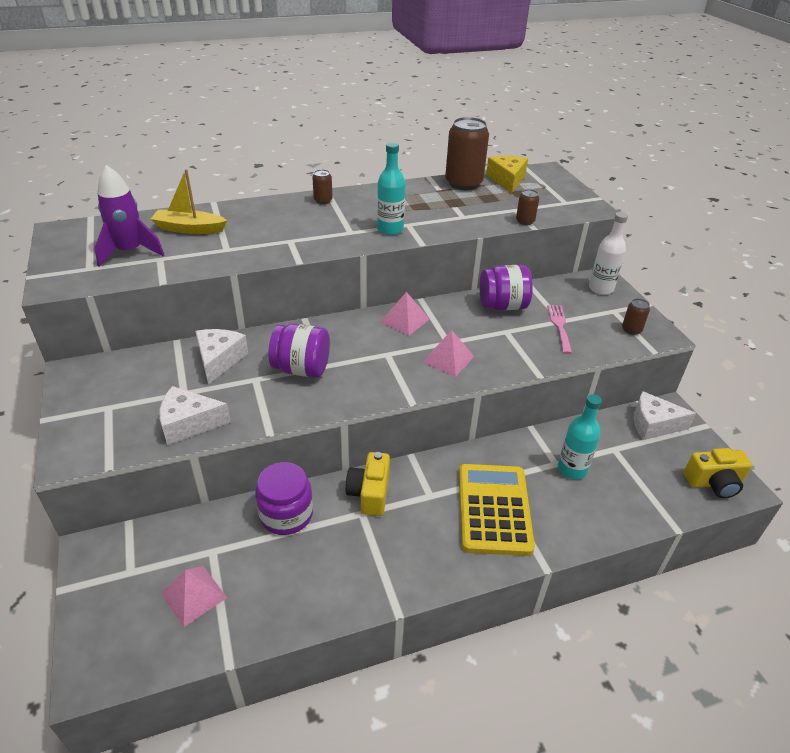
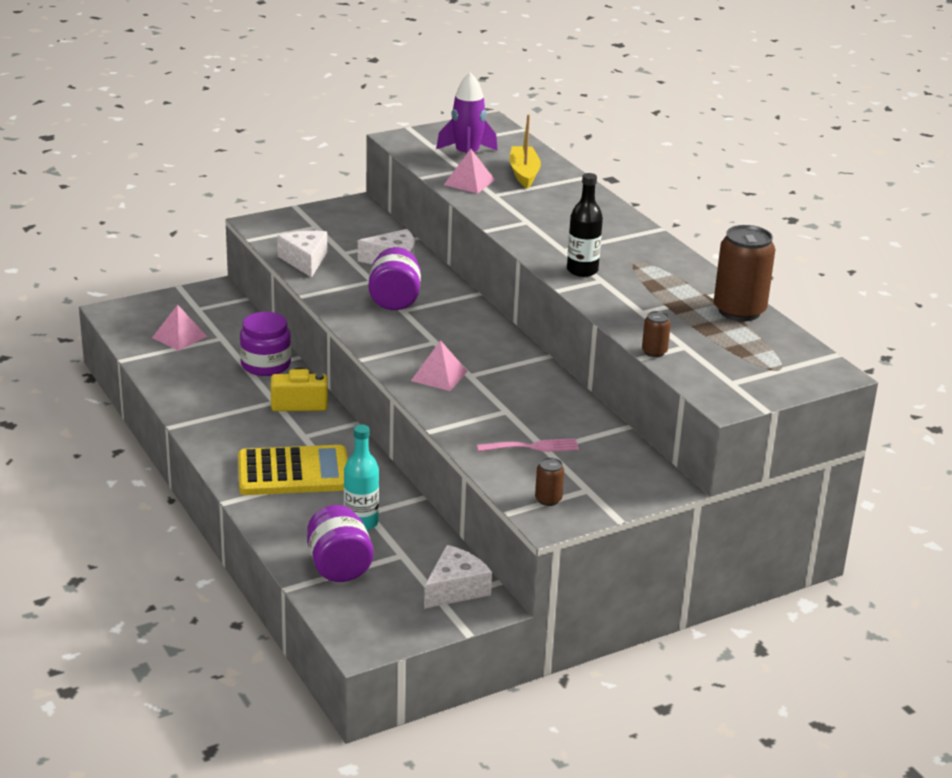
camera: 80 degrees right, 10 degrees down
brown can [312,169,333,204] -> none
turquoise bottle [377,142,405,235] -> black bottle [567,173,603,277]
pink pyramid [380,292,430,336] -> pink pyramid moved to [444,149,495,194]
purple jar [480,265,533,310] -> purple jar moved to [307,505,374,582]
yellow cheese [486,156,528,194] -> none
white bottle [589,212,628,295] -> none
white cheese [634,391,696,440] -> white cheese turned 45 degrees clockwise [424,545,492,609]
yellow camera [684,448,752,498] -> none

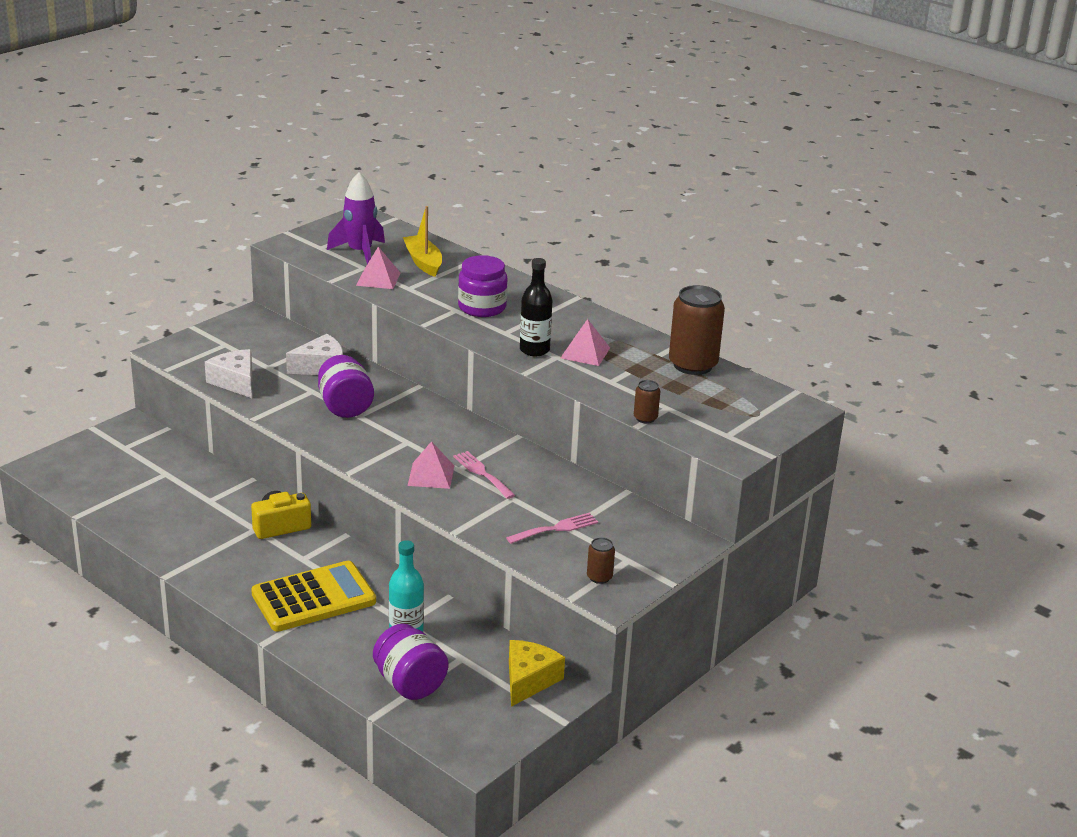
camera: 20 degrees left, 0 degrees up
pink pyramid [152,305,207,351] -> pink pyramid moved to [561,319,610,366]
purple jar [240,312,291,376] -> purple jar moved to [458,255,508,317]
white cheese [424,545,492,609] -> yellow cheese [509,640,565,707]
none -> pink fork [453,451,515,499]

